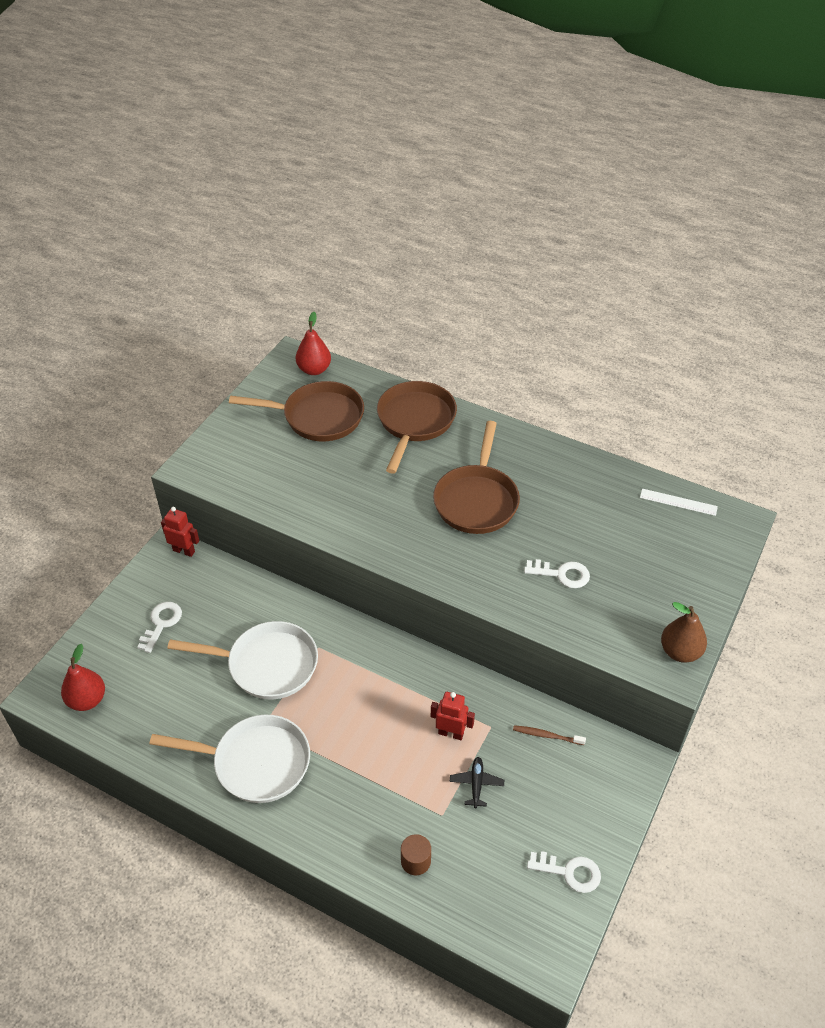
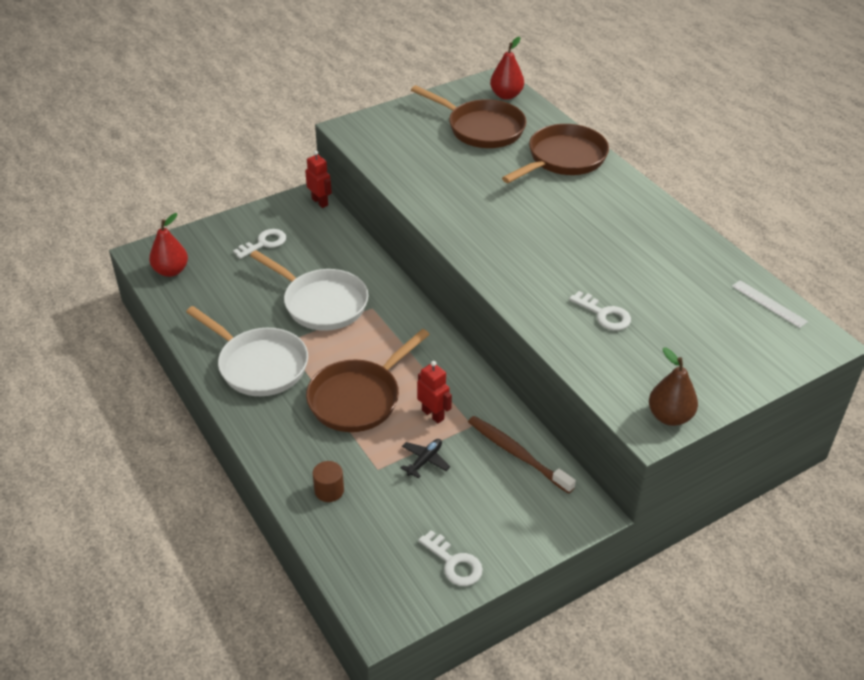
camera: 30 degrees right, 5 degrees down
brown pan [433,421,520,534] -> brown pan moved to [306,329,430,432]
brown toothbrush [513,725,586,745] -> brown toothbrush [468,416,576,494], size x1.77

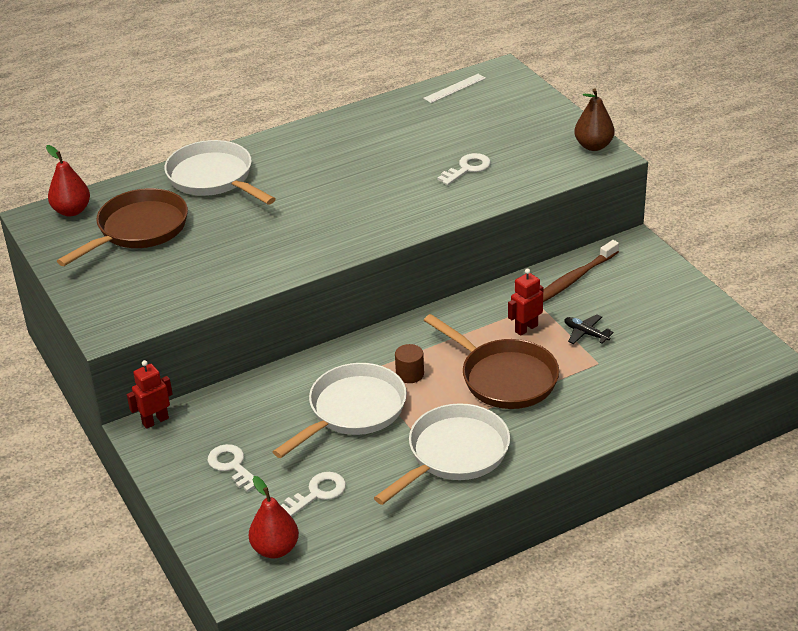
camera: 85 degrees left, 5 degrees down
brown cylinder [313,461,344,502] -> brown cylinder moved to [395,344,424,383]
white key [418,530,483,586] -> white key moved to [281,472,346,517]
brown pan [502,124,609,183] -> white pan [164,140,276,205]

